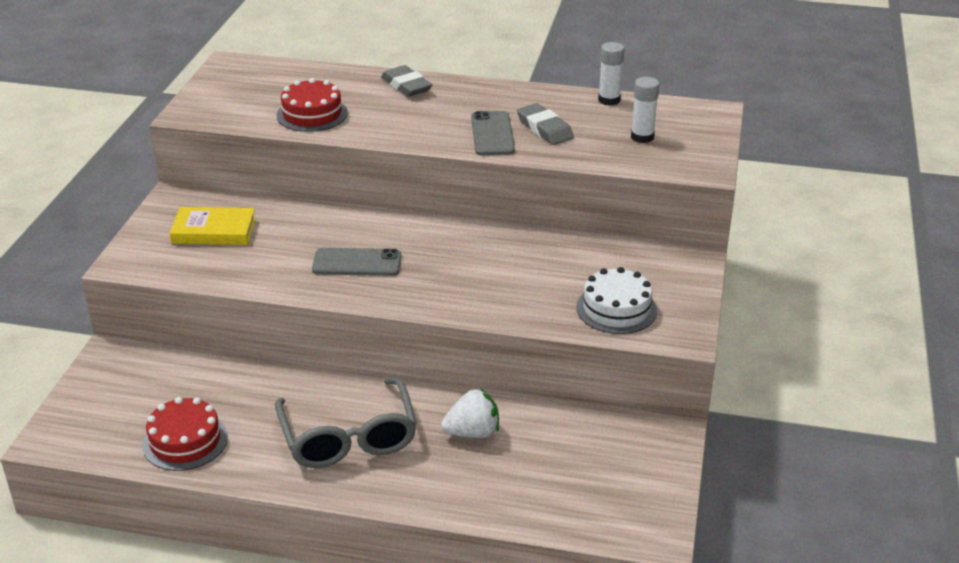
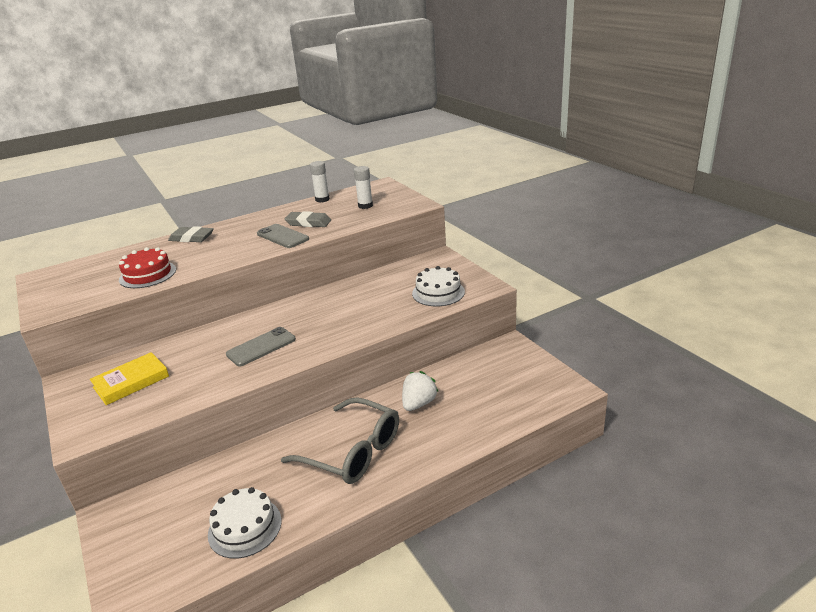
camera: 40 degrees left, 5 degrees down
red cake [142,397,228,471] -> white cake [208,487,282,559]

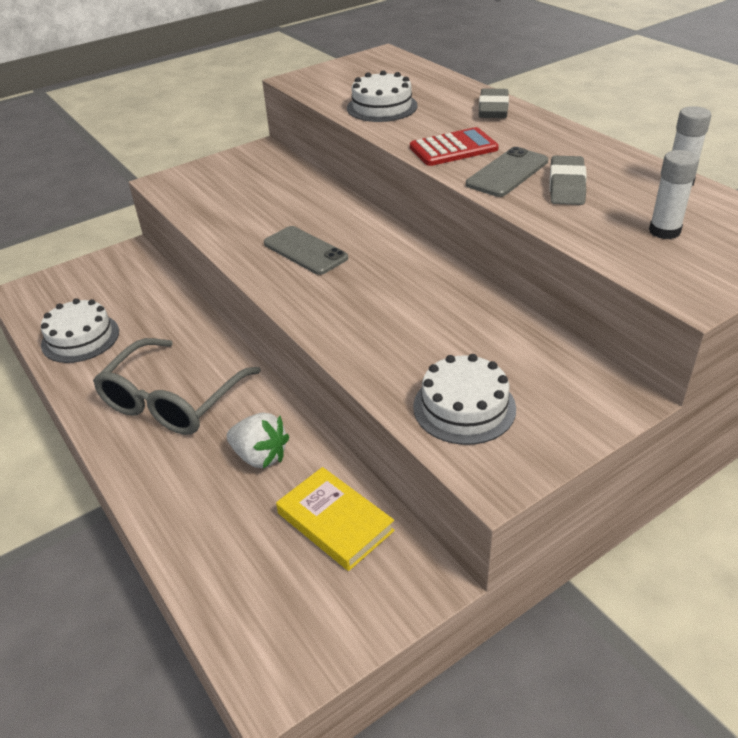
camera: 85 degrees right, 10 degrees up
yellow book [90,352,169,405] -> yellow book moved to [276,467,395,571]
red cake [119,247,176,288] -> white cake [347,70,418,122]
none -> red calculator [410,127,499,166]

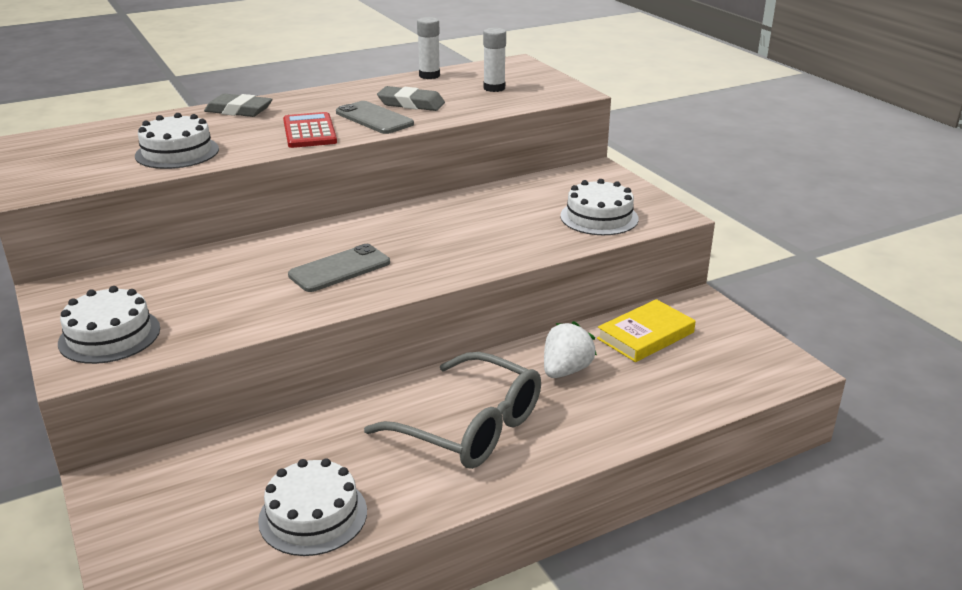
camera: 85 degrees left, 10 degrees down
none -> white cake [58,286,160,364]

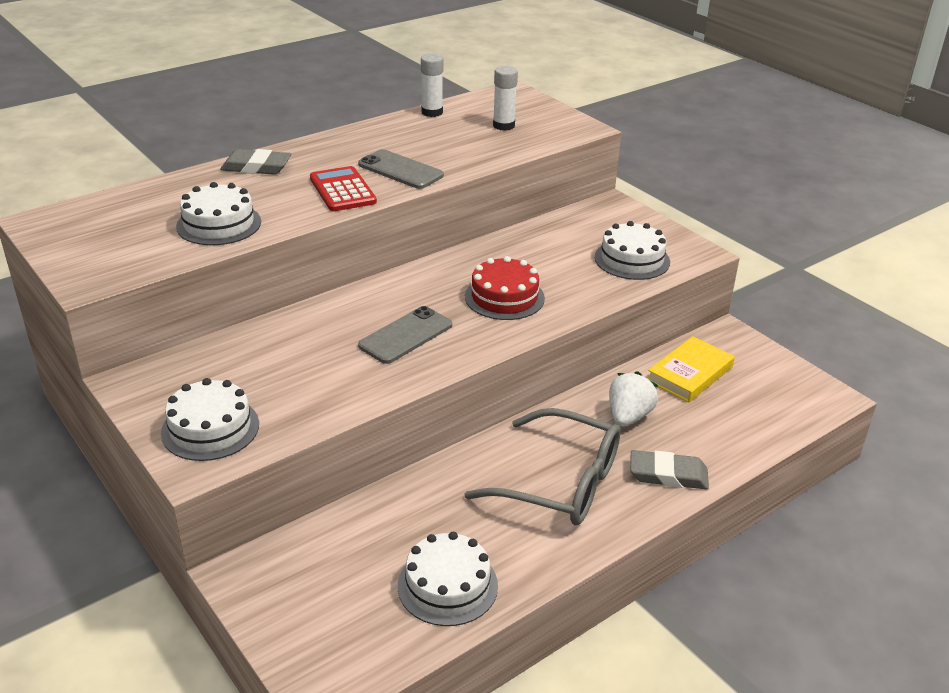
camera: 10 degrees left, 5 degrees up
grey eraser [377,86,445,111] -> grey eraser moved to [630,450,709,489]
none -> red cake [465,256,545,320]

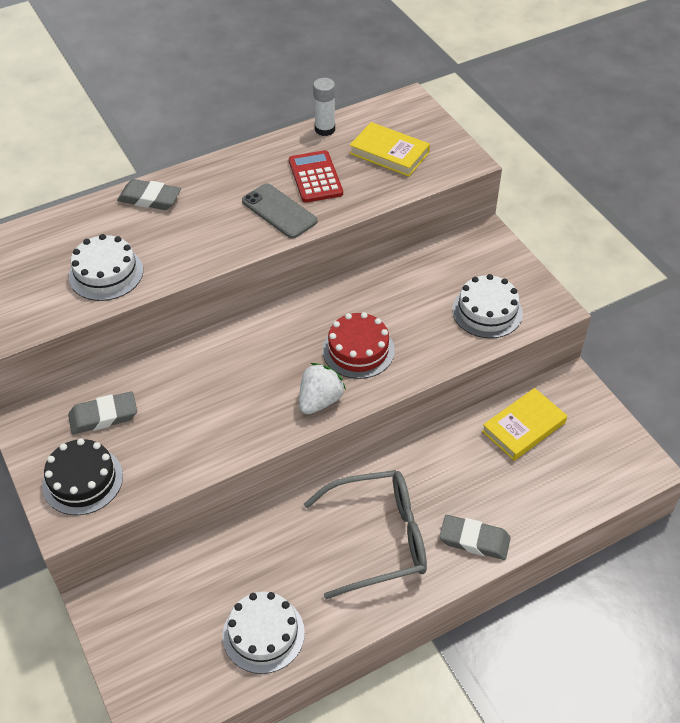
camera: 10 degrees right, 15 degrees up
white cake [161,378,259,461] -> black cake [42,438,123,515]
red calculator [310,166,377,211] -> red calculator moved to [289,150,343,203]
grey phone [358,306,452,364] -> none
grey glasses [464,408,621,525] -> grey glasses turned 45 degrees counterclockwise [304,470,427,599]
white glue stick [493,66,518,131] -> yellow book [350,122,430,177]
white strawberry [609,371,658,427] -> white strawberry moved to [299,363,346,415]
none -> grey eraser [68,391,137,434]

